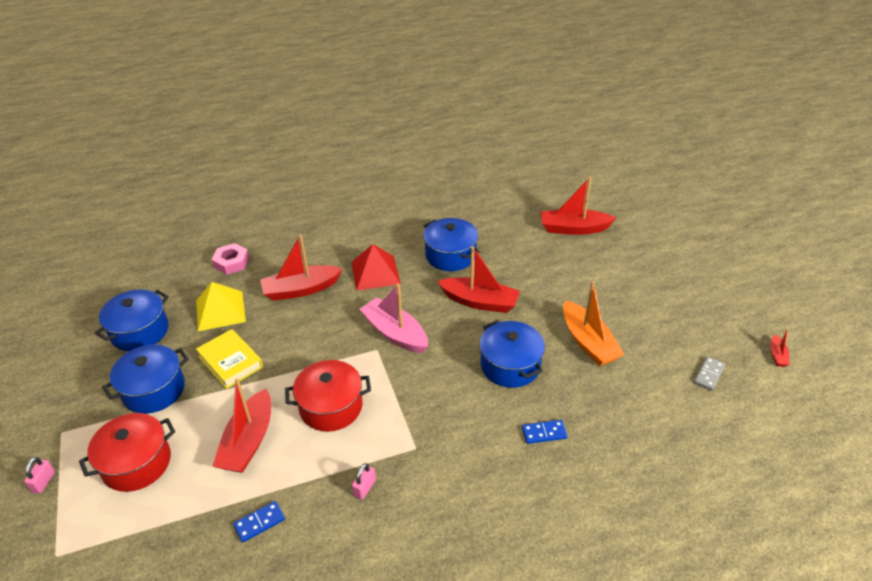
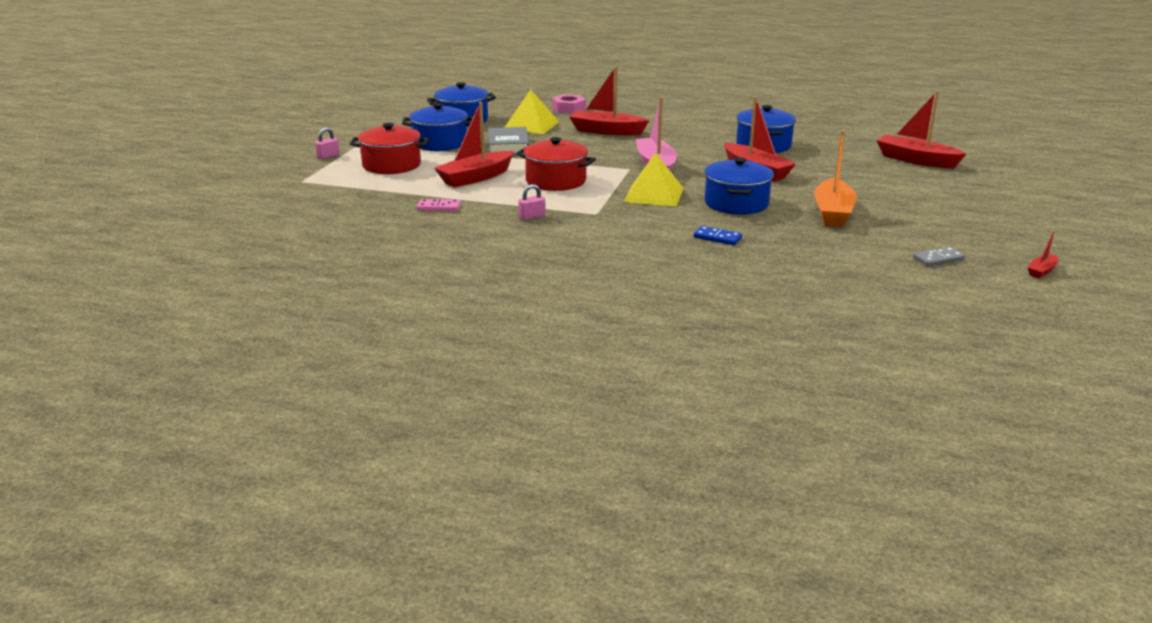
camera: 35 degrees right, 15 degrees down
yellow book [196,329,263,389] -> grey book [488,127,529,155]
blue domino [233,501,285,543] -> pink domino [417,199,461,211]
red pyramid [351,244,401,291] -> none
none -> yellow pyramid [624,152,683,207]

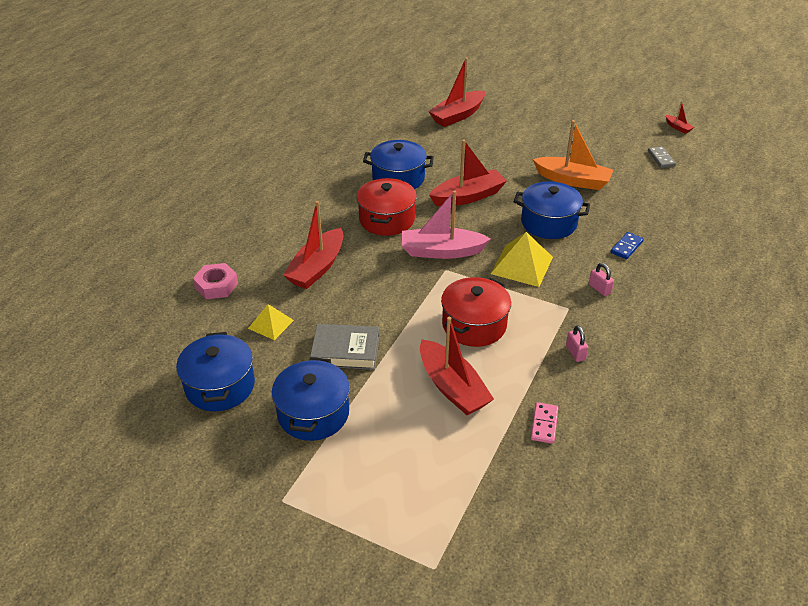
camera: 80 degrees left, 15 degrees up
pink padlock [315,127,340,159] -> pink padlock moved to [589,263,614,296]
red pot [350,123,429,174] -> red pot moved to [356,178,417,236]
yellow pyramid [505,90,559,134] -> yellow pyramid [248,304,294,340], size x0.61

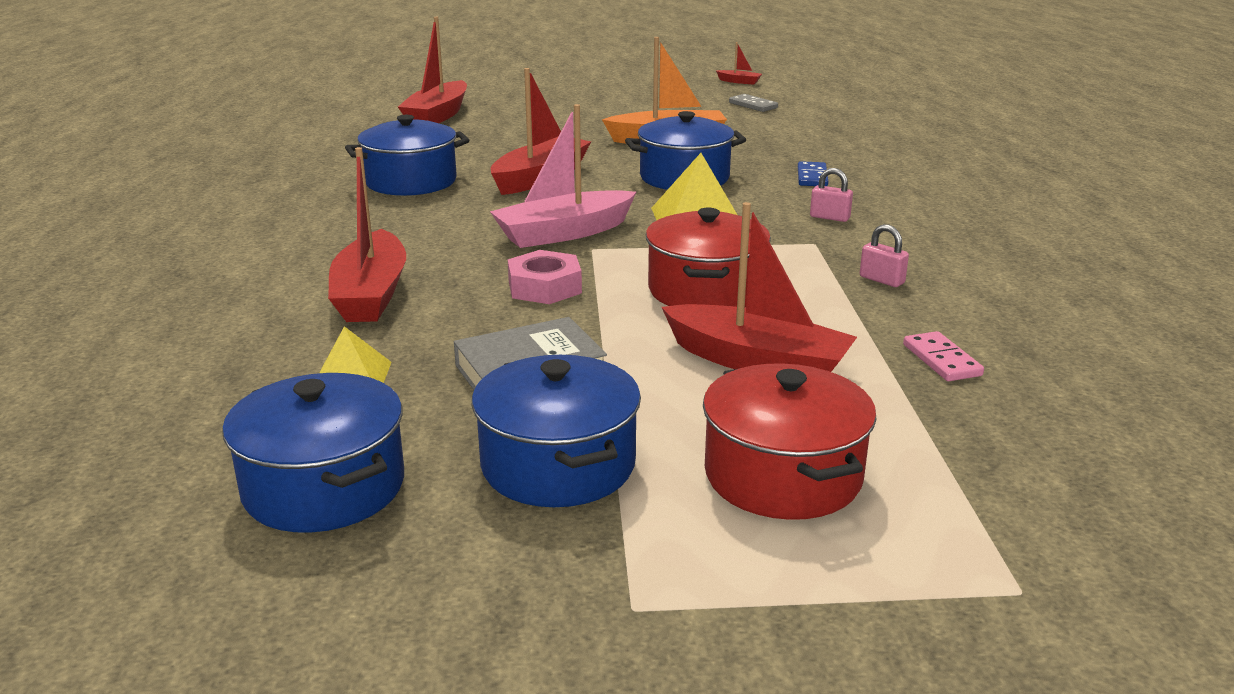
camera: 30 degrees left, 15 degrees down
pink nut [193,263,238,299] -> pink nut moved to [508,250,582,304]
red pot [356,178,417,236] -> red pot moved to [703,363,877,520]

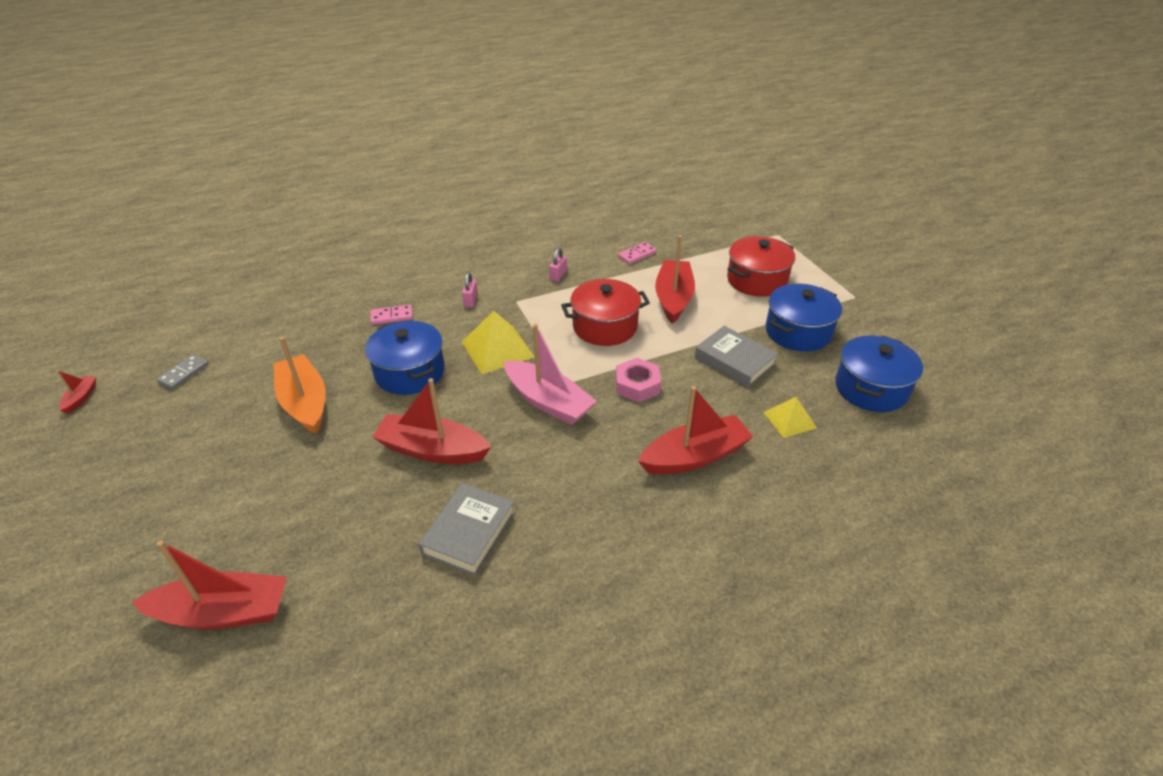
camera: 110 degrees left, 15 degrees up
blue pot [345,115,469,196] -> grey book [419,483,515,576]
blue domino [798,161,828,186] -> pink domino [370,305,413,325]

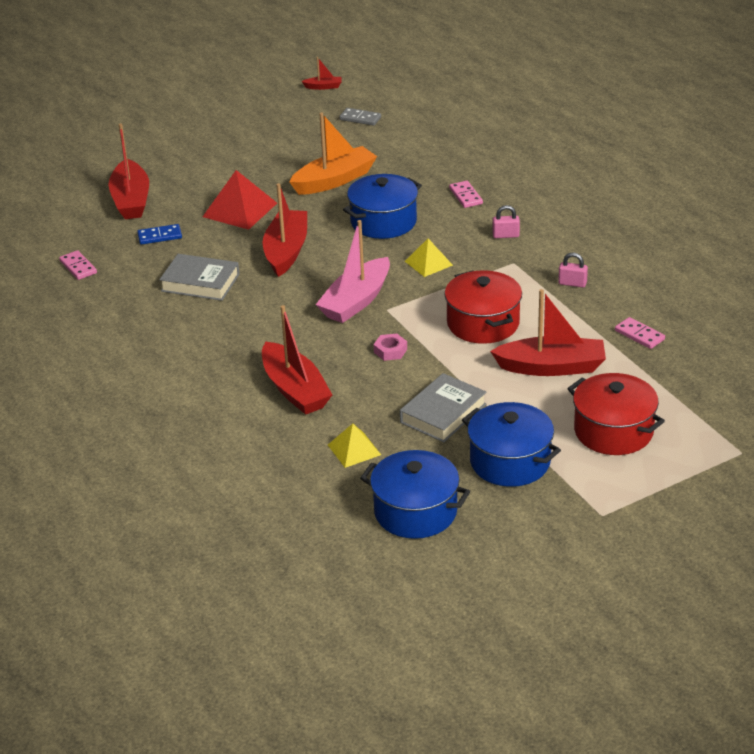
camera: 85 degrees right, 5 degrees down
yellow pyramid [462,311,535,374] -> yellow pyramid [405,239,453,277], size x0.61
pink nut [616,358,661,402] -> pink nut [374,334,407,361], size x0.66
none -> pink domino [59,250,97,280]
none -> blue domino [137,224,182,245]
none -> red pyramid [203,170,277,230]

